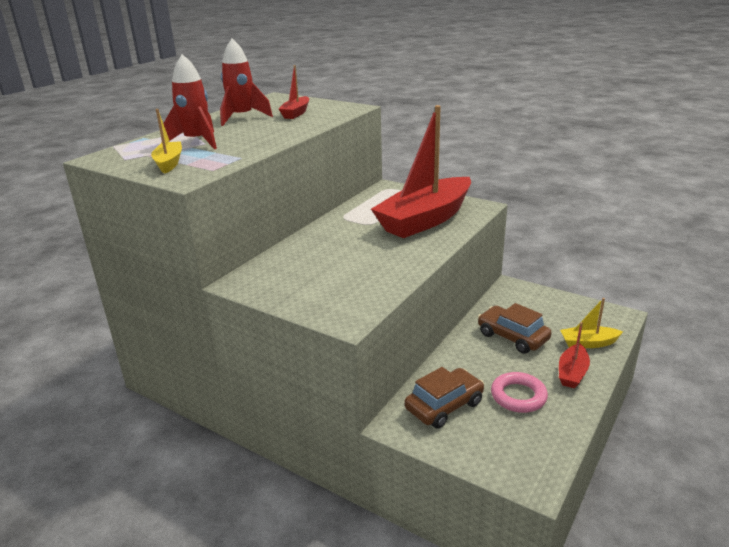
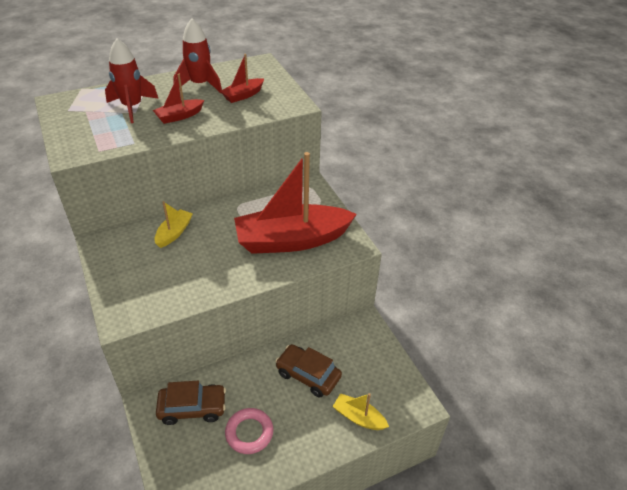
camera: 30 degrees right, 15 degrees up
yellow boat [151,109,182,174] -> yellow boat moved to [154,201,193,248]
brown car [478,303,552,354] -> brown car turned 45 degrees counterclockwise [275,344,342,398]
red boat [559,322,590,388] -> red boat moved to [153,74,204,124]

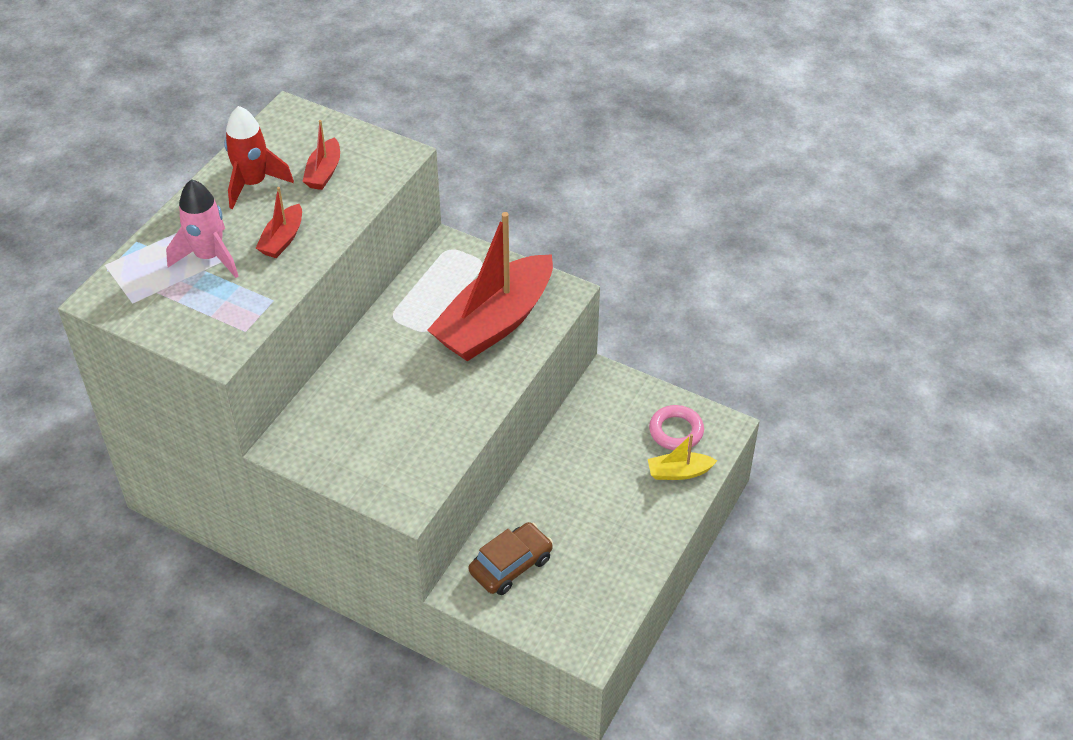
camera: 35 degrees left, 5 degrees up
red rocket [105,39,159,123] -> pink rocket [166,179,238,278]
yellow boat [154,201,193,248] -> none
pink ring [225,408,273,454] -> pink ring moved to [649,405,704,450]
brown car [275,344,342,398] -> none

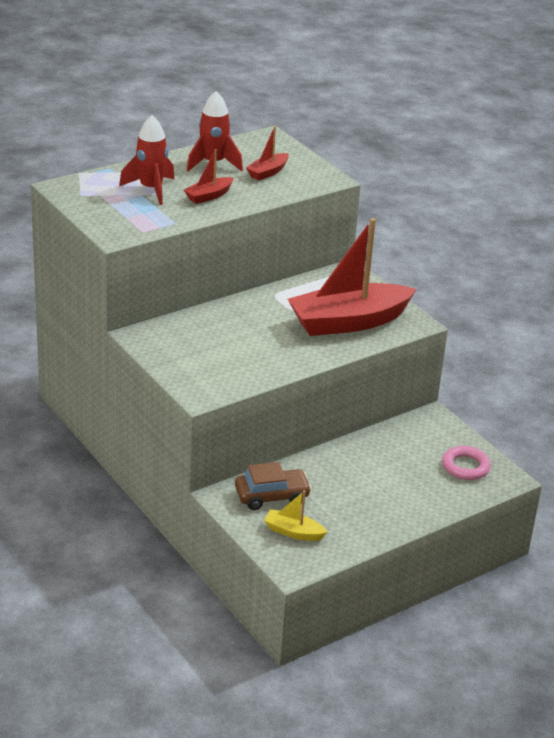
camera: 25 degrees right, 15 degrees down
pink rocket [166,179,238,278] -> red rocket [119,115,175,205]
yellow boat [648,434,717,480] -> yellow boat moved to [264,491,327,541]

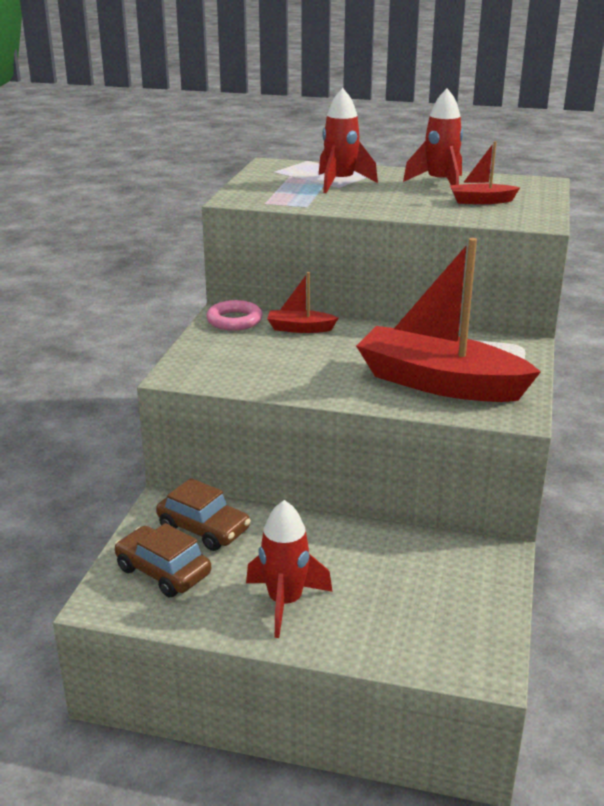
camera: 50 degrees right, 5 degrees down
red boat [184,149,233,204] -> red boat moved to [267,272,338,333]
yellow boat [264,491,327,541] -> brown car [114,523,211,598]
pink ring [442,446,491,480] -> pink ring moved to [206,300,263,331]
none -> red rocket [246,500,333,638]

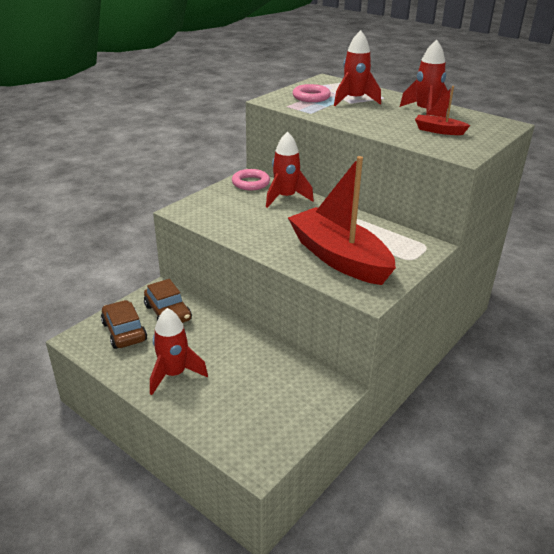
camera: 25 degrees right, 5 degrees up
red boat [267,272,338,333] -> red rocket [266,132,314,208]
none -> pink ring [293,84,331,102]

